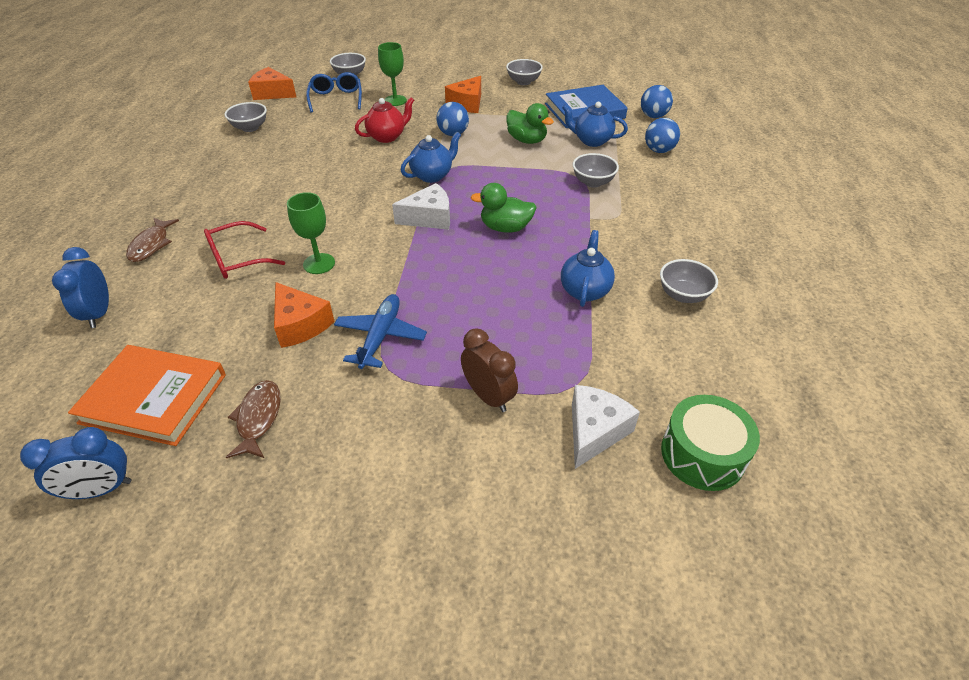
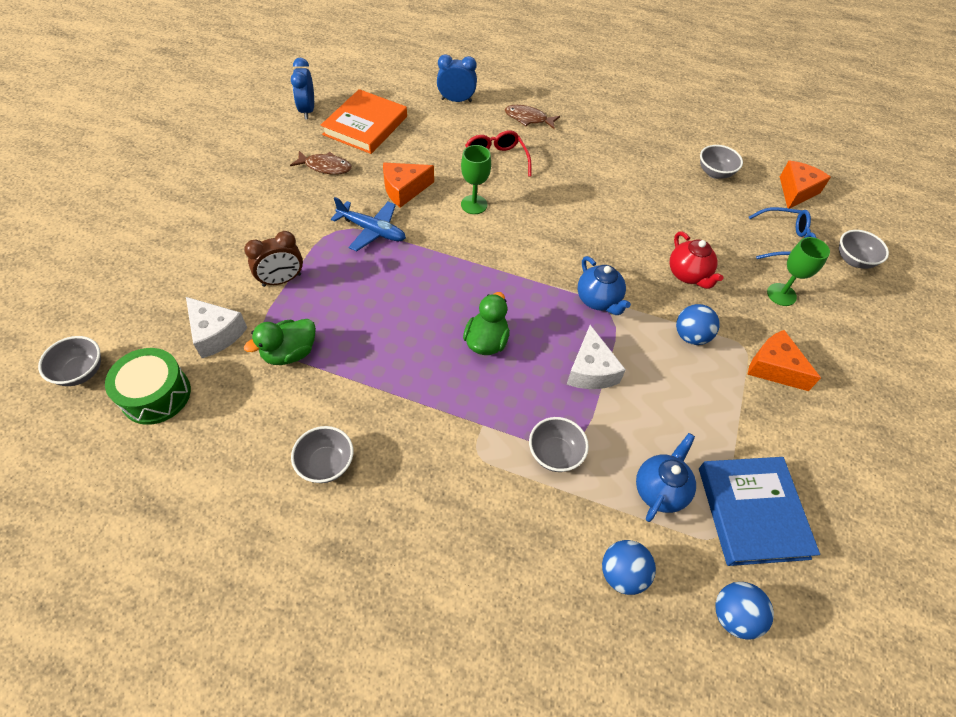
camera: 100 degrees right, 10 degrees up
white cheese [392,183,450,230] -> white cheese moved to [567,325,626,389]
grey bowl [506,59,543,85] -> grey bowl moved to [38,336,101,386]
green duck [507,103,554,144] -> green duck moved to [244,319,316,365]
blue teapot [561,230,615,307] -> none

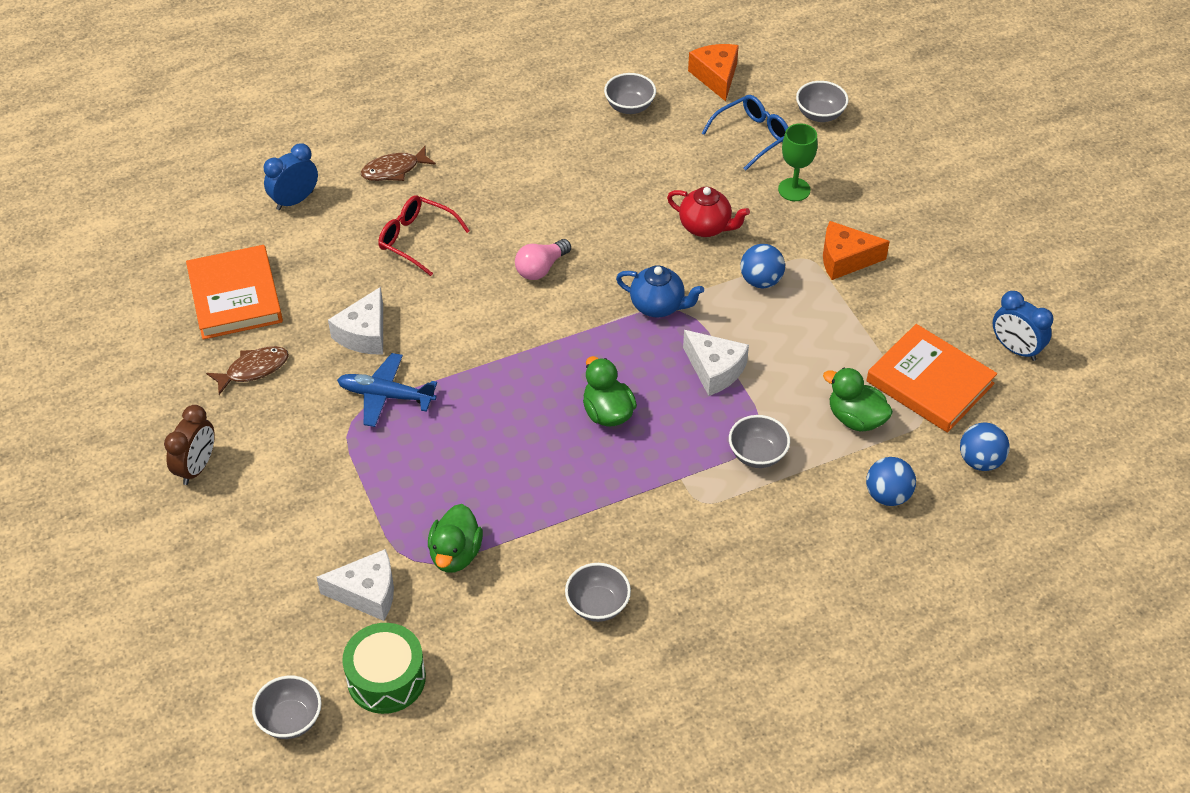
camera: 40 degrees left, 5 degrees down
brown clock [244,231,303,287] -> brown clock moved to [164,405,215,485]
blue clock [291,58,314,119] -> blue clock moved to [993,291,1053,361]
blue plane [331,197,406,251] -> blue plane turned 150 degrees counterclockwise [337,353,437,427]
orange cheese [383,163,434,208] -> white cheese [328,287,383,354]
green goblet [461,145,491,214] -> none
blue teapot [636,433,696,522] -> green duck [823,368,893,431]
blue book [699,457,820,566] -> orange book [866,324,997,433]
none -> pink light bulb [515,239,571,280]

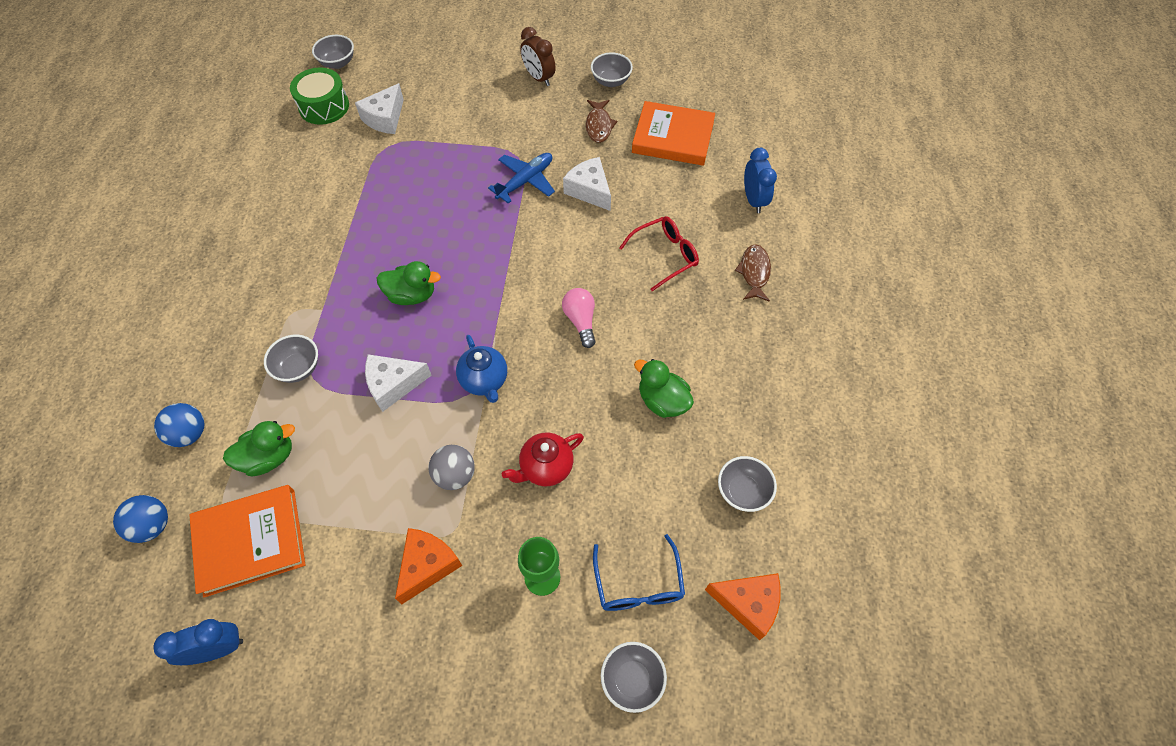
camera: 120 degrees right, 10 degrees up
green duck [428,504,483,573] -> green duck moved to [634,359,694,418]
grey bowl [565,563,631,622] -> grey bowl moved to [591,52,633,87]
blue teapot [616,265,704,317] -> blue teapot turned 75 degrees counterclockwise [456,335,507,403]
blue ball [740,244,785,288] -> grey ball [429,445,475,490]

